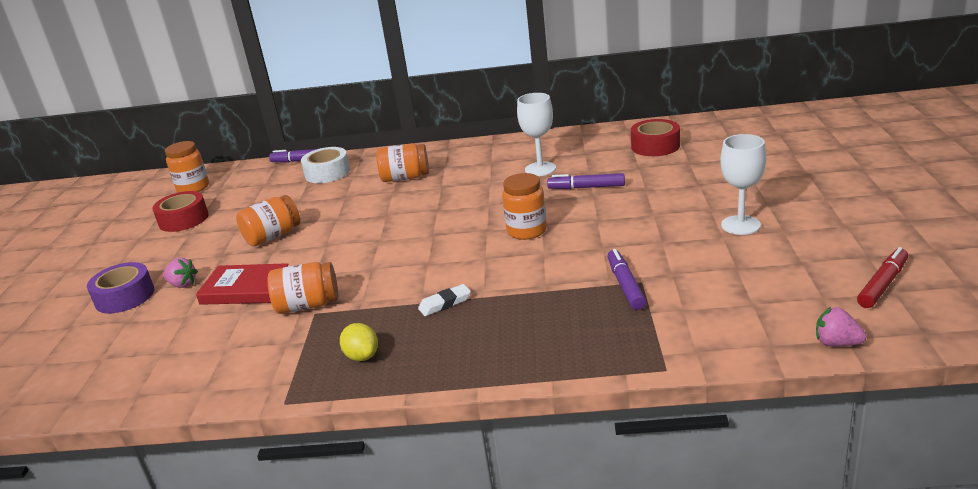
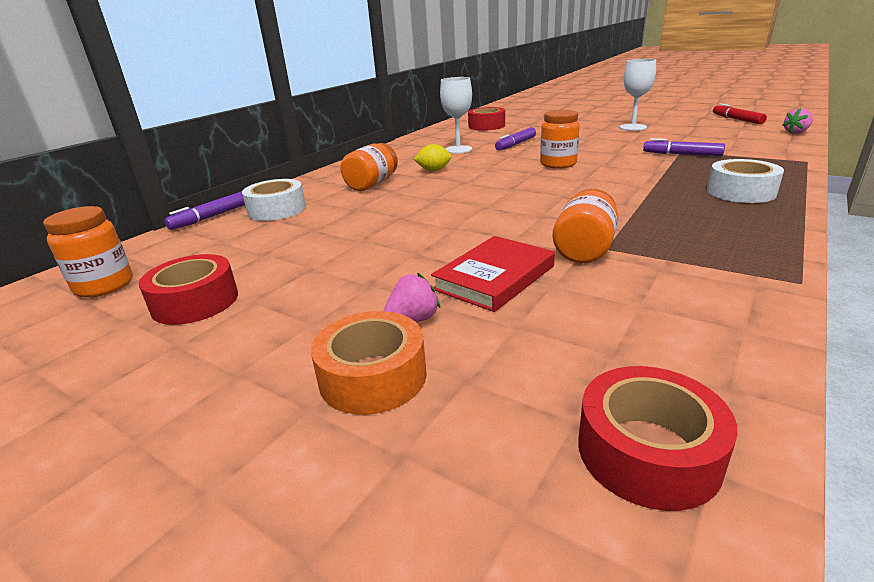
camera: 60 degrees left, 0 degrees up
purple tape [87,262,154,313] -> orange tape [311,311,427,415]
orange jar [236,195,300,247] -> none
yellow lemon [340,323,378,361] -> yellow lemon moved to [414,144,452,171]
white eraser [418,284,471,316] -> none
none -> red tape [579,366,738,511]
none -> white tape [707,159,784,203]

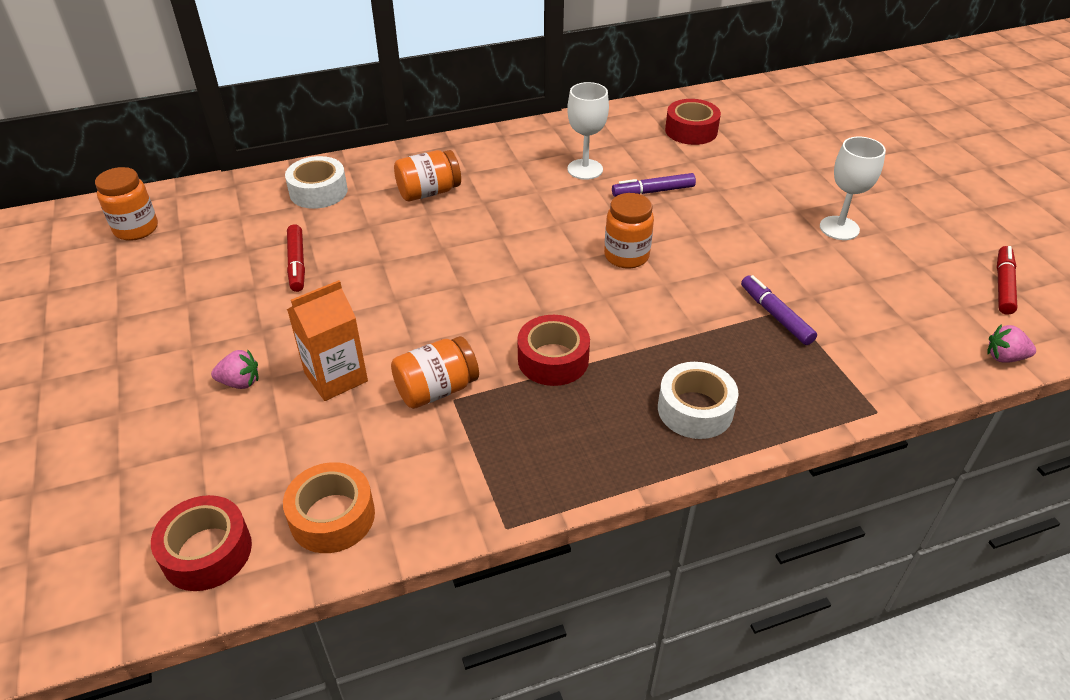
camera: 35 degrees right, 15 degrees up
red tape [139,254,238,325] -> red tape moved to [517,315,590,386]
purple marker [164,191,245,230] -> none
orange tape [311,311,427,415] -> orange tape moved to [283,462,375,553]
yellow lemon [414,144,452,171] -> none
red book [431,236,555,312] -> orange carton [287,280,368,401]
none -> red marker [287,224,305,292]

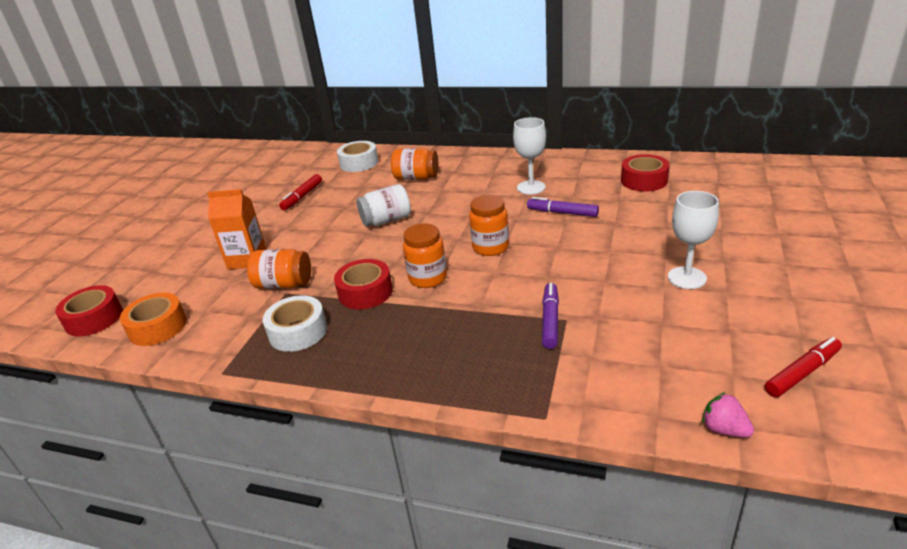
camera: 40 degrees right, 10 degrees down
orange jar [95,167,158,241] -> orange jar moved to [403,223,447,288]
pink strawberry [211,350,258,389] -> none
white tape [658,362,739,439] -> white tape moved to [263,295,327,352]
none -> white jar [357,184,411,227]

